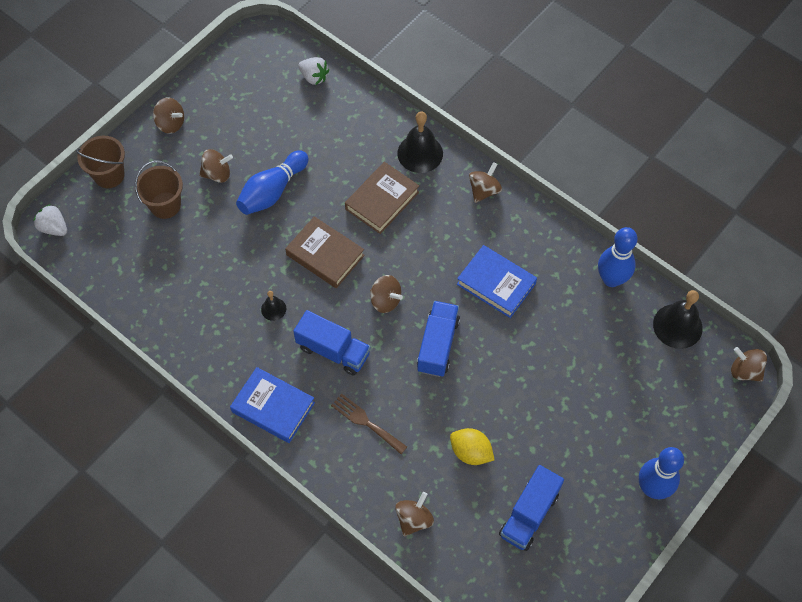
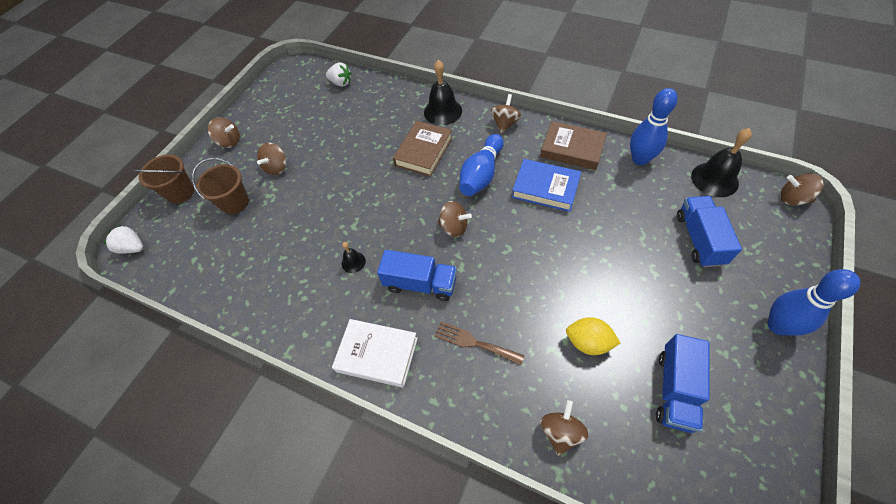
camera: 10 degrees left, 5 degrees down
brown spinning top [199,149,233,183] -> brown spinning top turned 135 degrees clockwise [257,143,286,175]
blue book [230,367,315,443] -> white book [332,319,418,388]
blue bowling pin [236,150,308,215] -> blue bowling pin moved to [459,134,504,196]
brown book [285,216,365,288] -> brown book moved to [540,121,607,170]
blue truck [417,301,460,377] -> blue truck moved to [677,196,742,267]

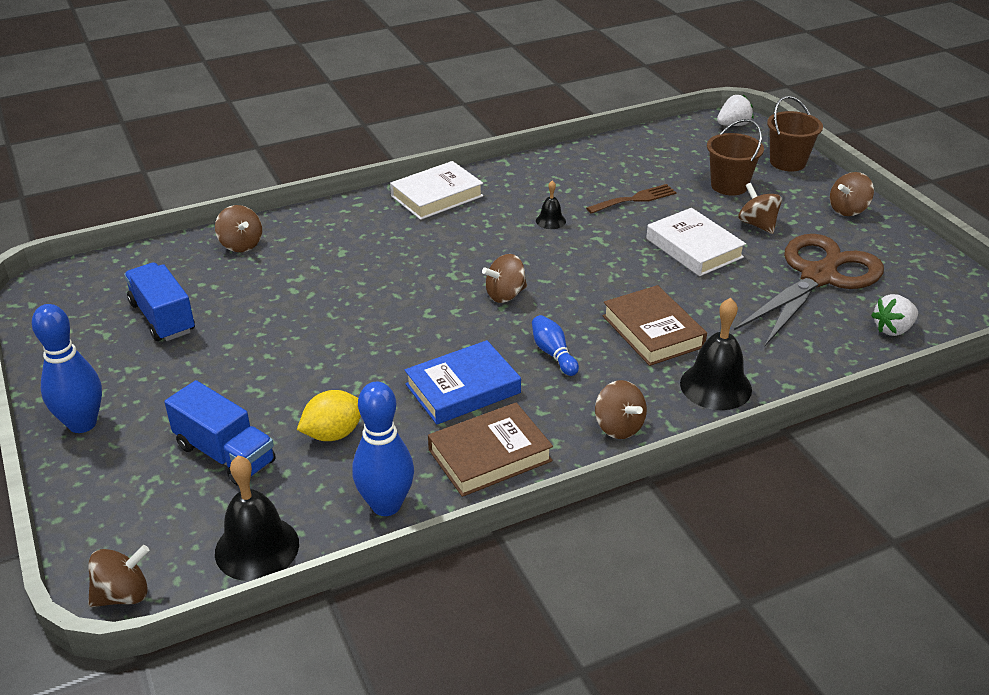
camera: 125 degrees right, 20 degrees down
blue truck [377,250,457,301] -> none
brown fork [435,322,525,365] -> brown fork moved to [586,184,677,214]
blue bowling pin [459,134,504,196] -> blue bowling pin [532,315,579,376], size x0.58
yellow lemon [566,317,620,355] -> yellow lemon moved to [297,390,361,441]
none -> white book [646,208,746,276]
none -> brown scissors [734,234,884,346]

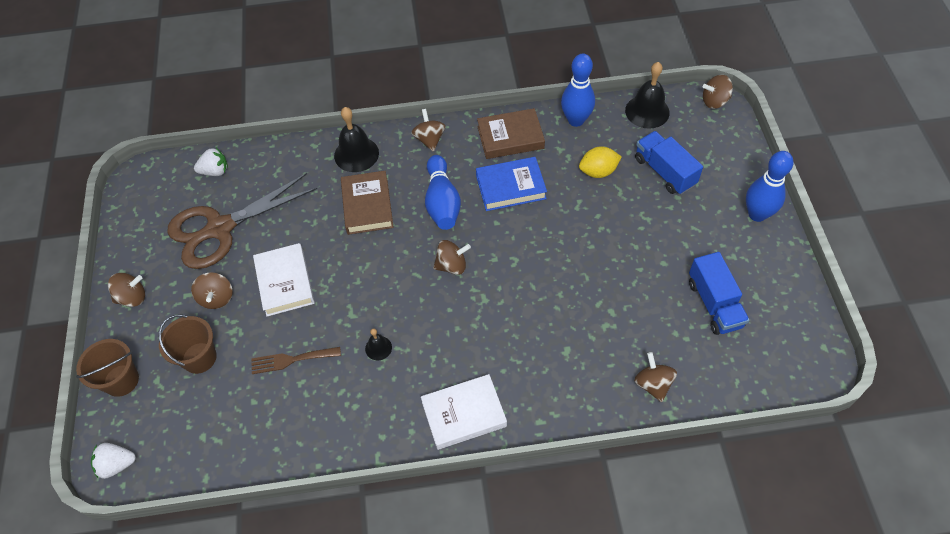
camera: 160 degrees left, 20 degrees up
blue bowling pin [532,315,579,376] -> blue bowling pin [425,155,461,230], size x1.73

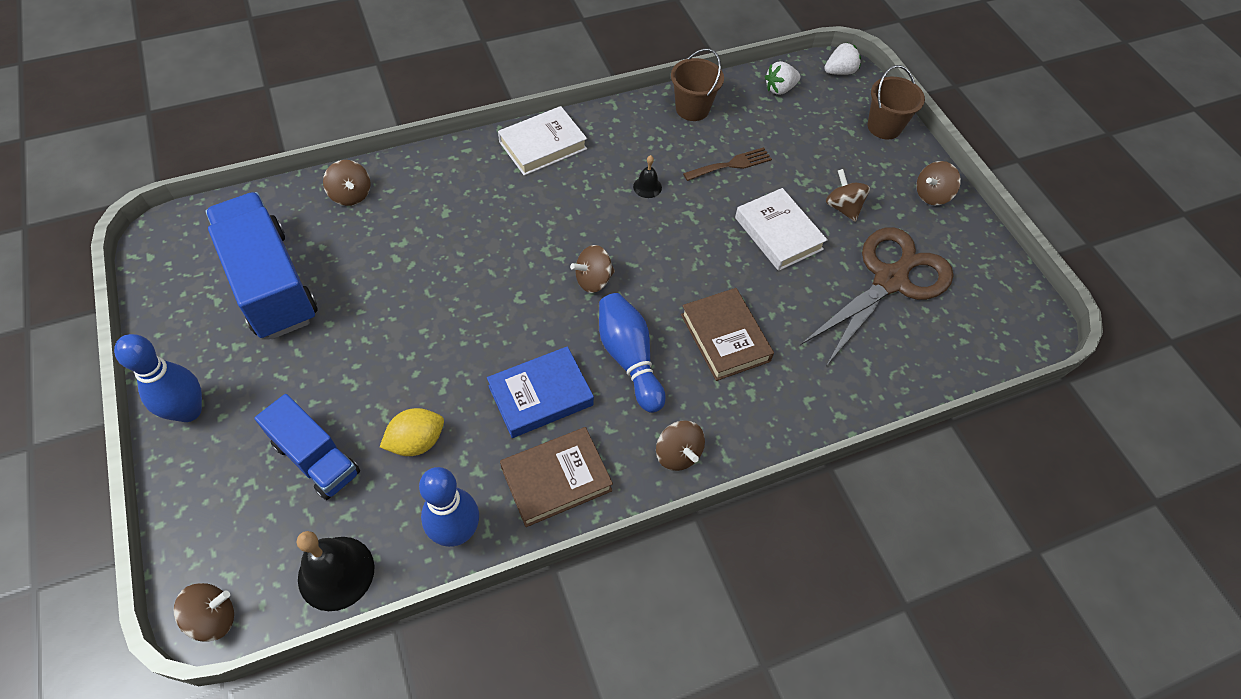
camera: 160 degrees right, 0 degrees up
brown bucket [158,315,217,374] -> brown bucket moved to [671,49,724,121]
white strawberry [194,148,228,176] -> white strawberry moved to [765,61,801,95]
black bell [334,107,379,172] -> none
blue truck [689,252,749,335] -> blue truck [205,192,318,339], size x1.64

